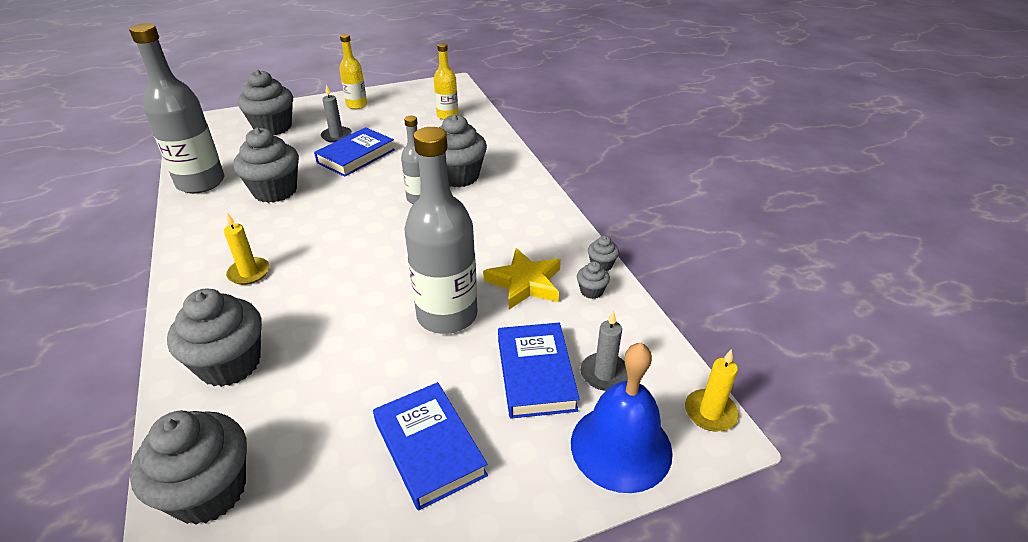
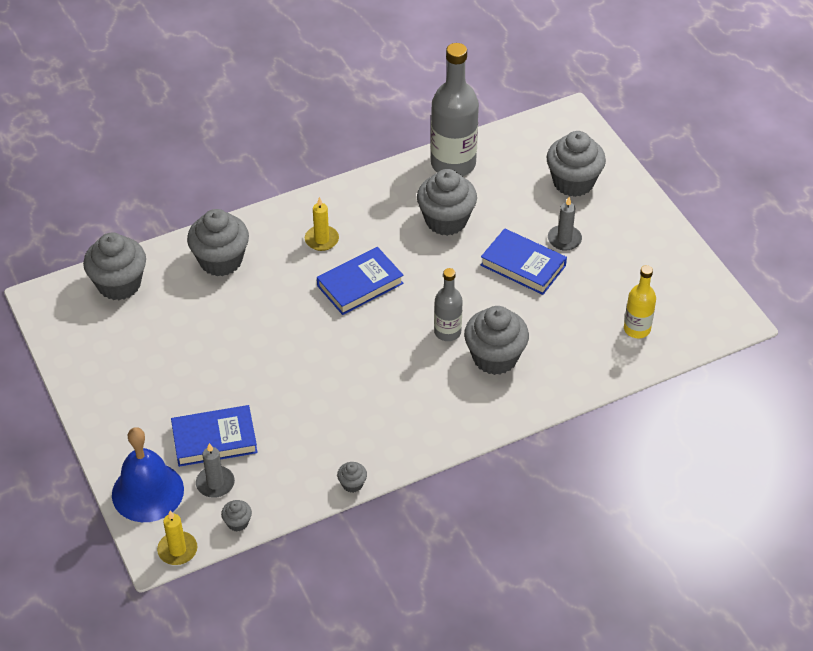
camera: 85 degrees right, 10 degrees up
yellow bottle [339,34,367,109] -> none
blue book [373,382,488,511] -> blue book moved to [317,247,404,315]
grey bottle [404,127,478,334] -> none
yellow star [483,248,561,310] -> none
grey cupcake [577,261,610,299] -> grey cupcake moved to [221,500,252,532]

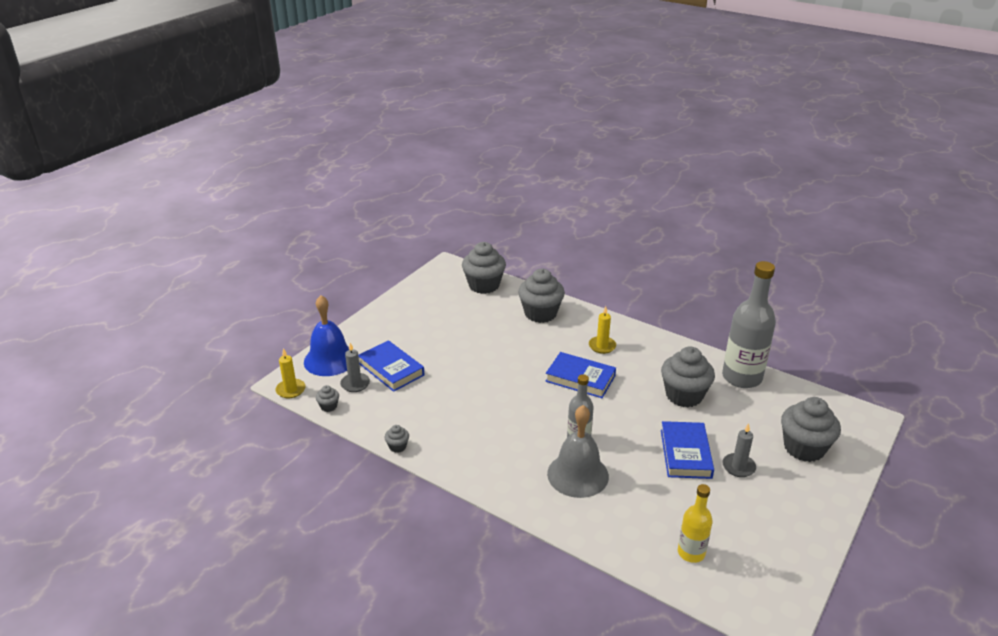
camera: 60 degrees right, 15 degrees down
grey cupcake [464,306,529,375] -> grey bell [547,405,609,498]

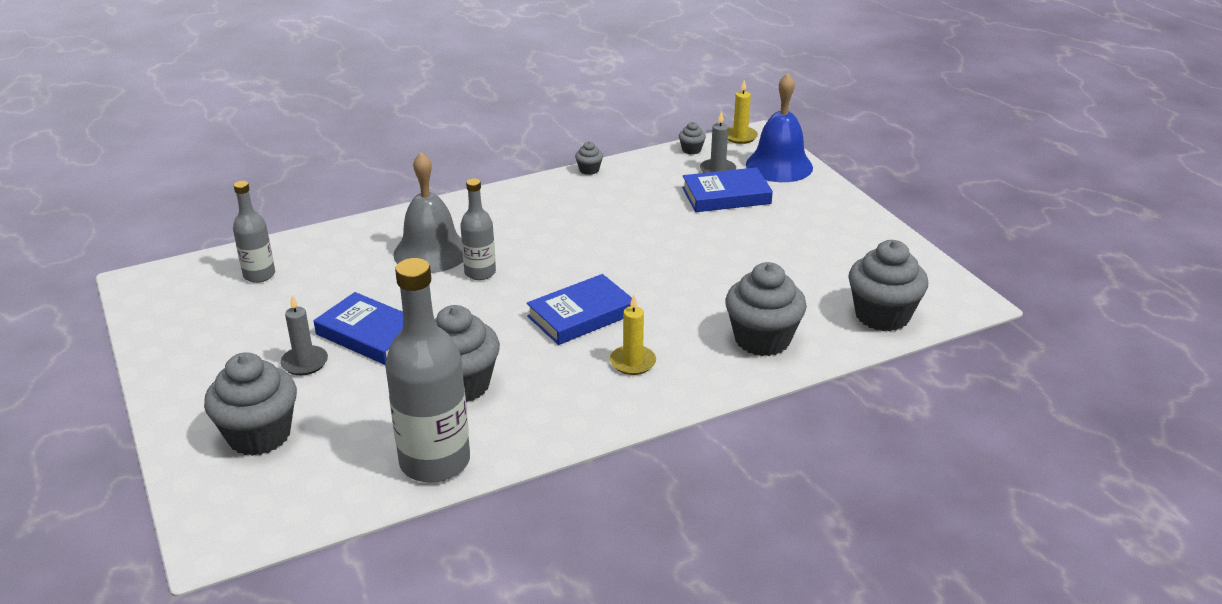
camera: 120 degrees right, 0 degrees up
yellow bottle [678,484,713,563] -> grey bottle [233,181,275,283]

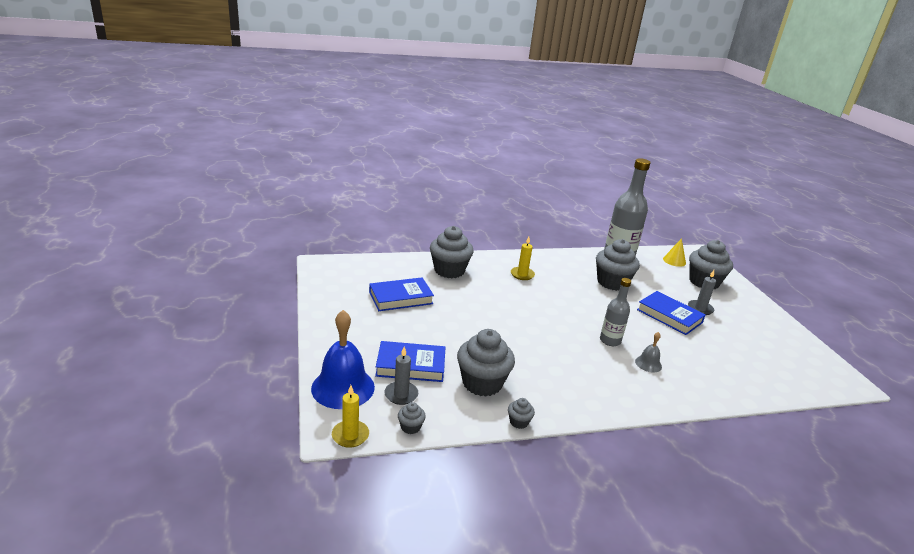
camera: 170 degrees left, 5 degrees down
grey bottle [233,181,275,283] -> none
grey bell [393,152,463,273] -> grey bell [635,332,662,373], size x0.48
blue book [527,274,632,345] -> blue book moved to [369,277,434,311]
grey cupcake [848,240,928,331] -> grey cupcake moved to [457,329,515,397]
none -> yellow cone [663,238,686,267]

